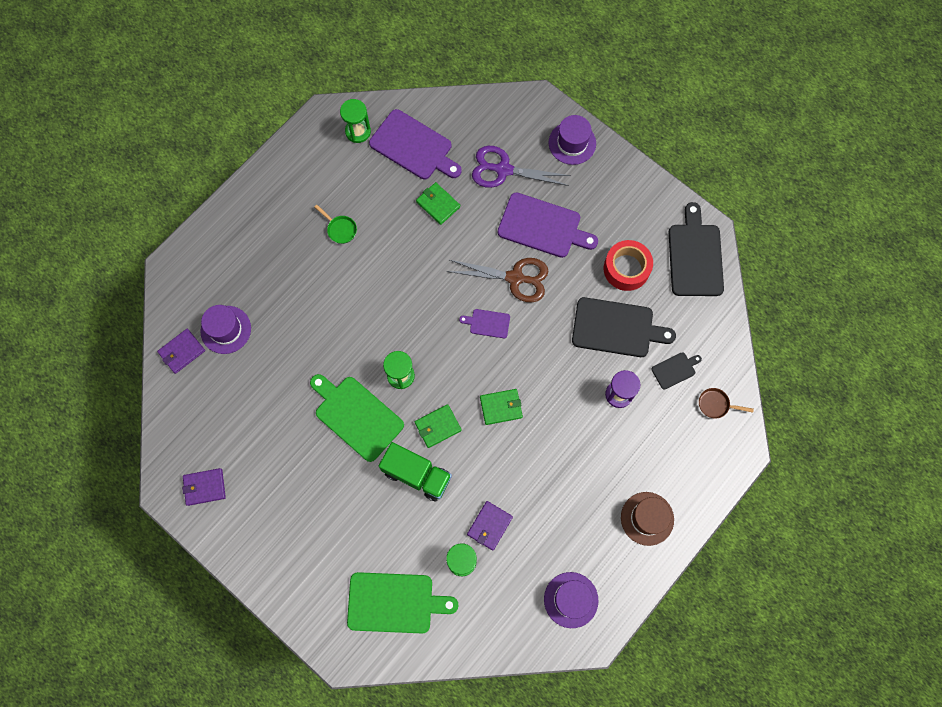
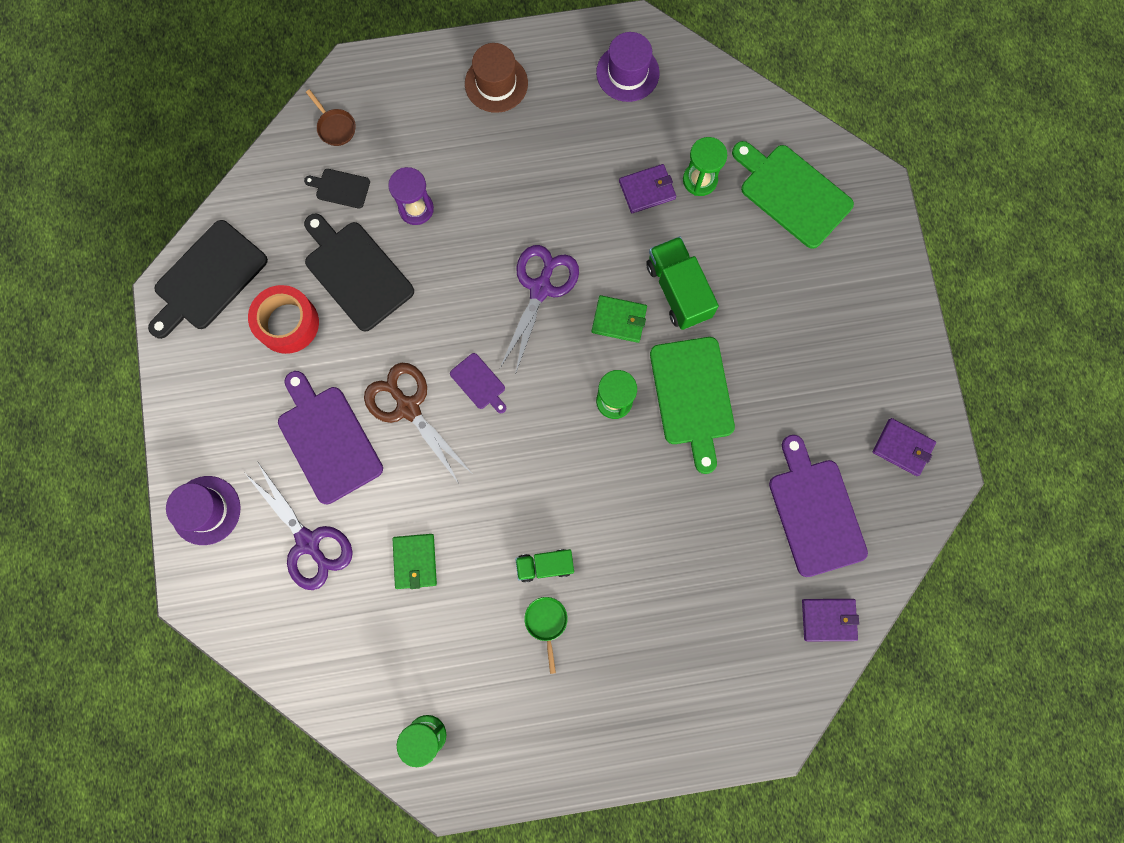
camera: 140 degrees left, 5 degrees up
purple hat [200,305,251,354] -> none
purple cutting board [369,109,461,179] -> purple cutting board moved to [769,435,868,577]
green wallet [480,389,523,425] -> purple scissors [500,245,579,375]
none -> green truck [515,549,574,583]

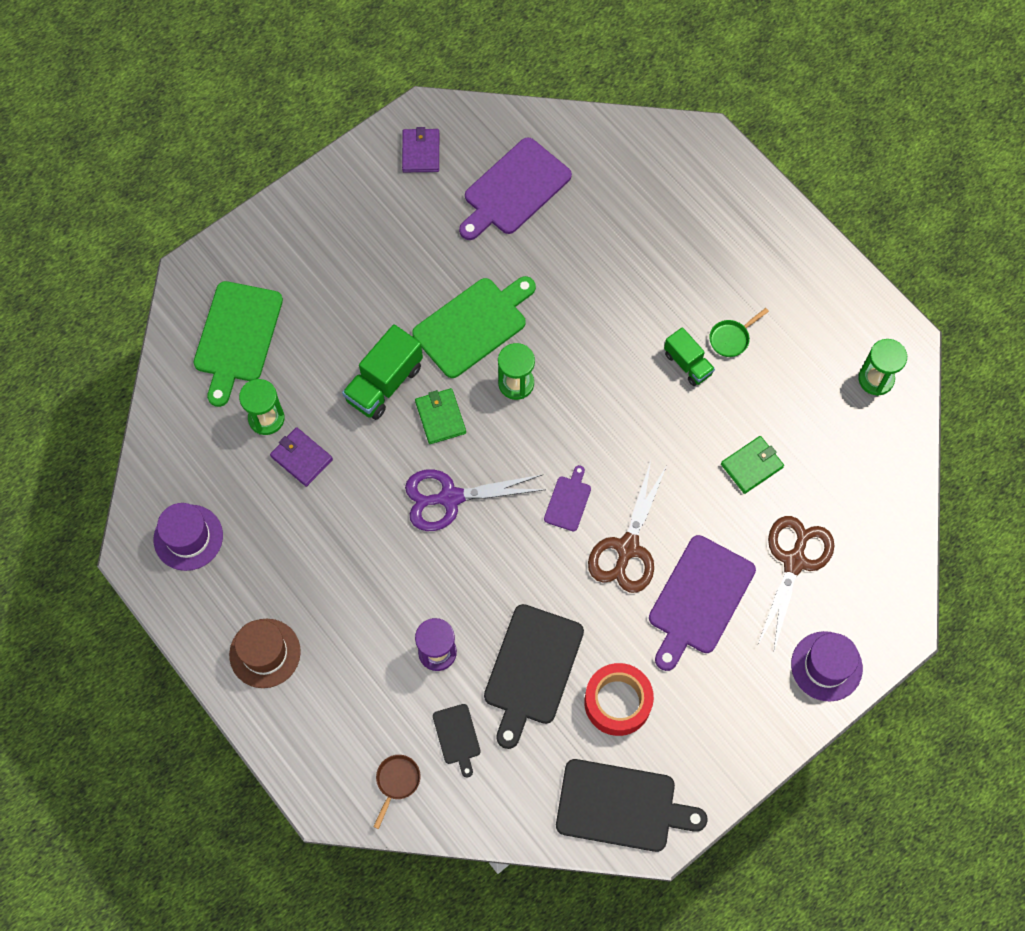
camera: 120 degrees left, 10 degrees down
purple scissors [245,463,353,590] -> brown scissors [757,516,834,650]
purple wallet [802,599,859,642] -> none

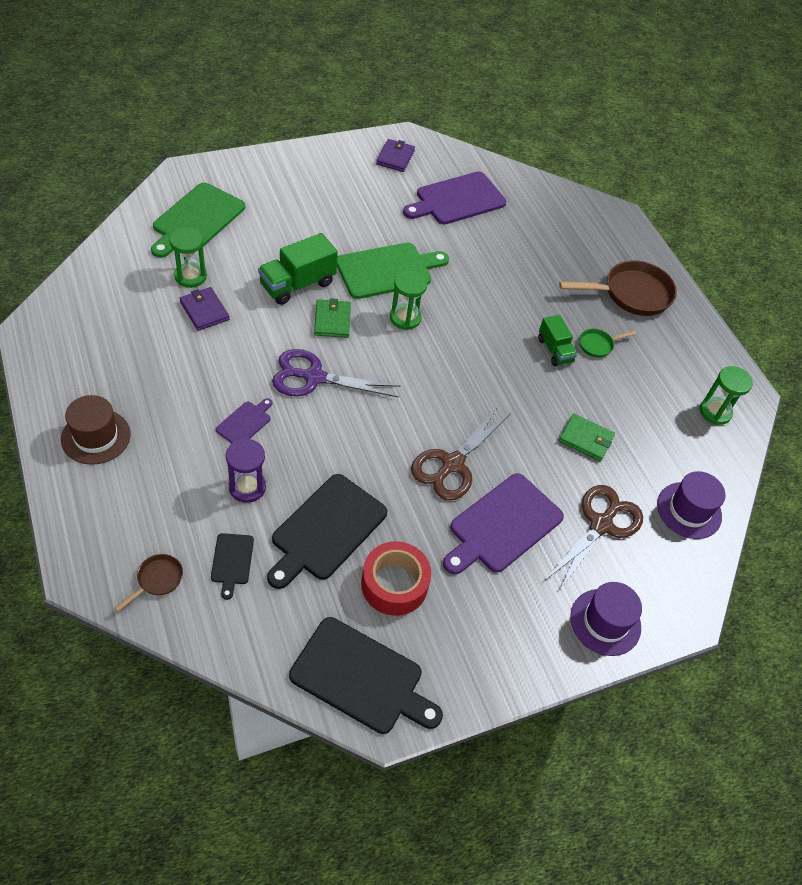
camera: 10 degrees right, 15 degrees down
purple hat [154,503,223,571] -> purple hat moved to [657,471,726,539]
purple cutting board [544,465,591,531] -> purple cutting board moved to [216,398,272,443]
green wallet [721,436,784,494] -> green wallet turned 45 degrees clockwise [559,414,615,461]
none -> brown pan [559,260,677,316]

